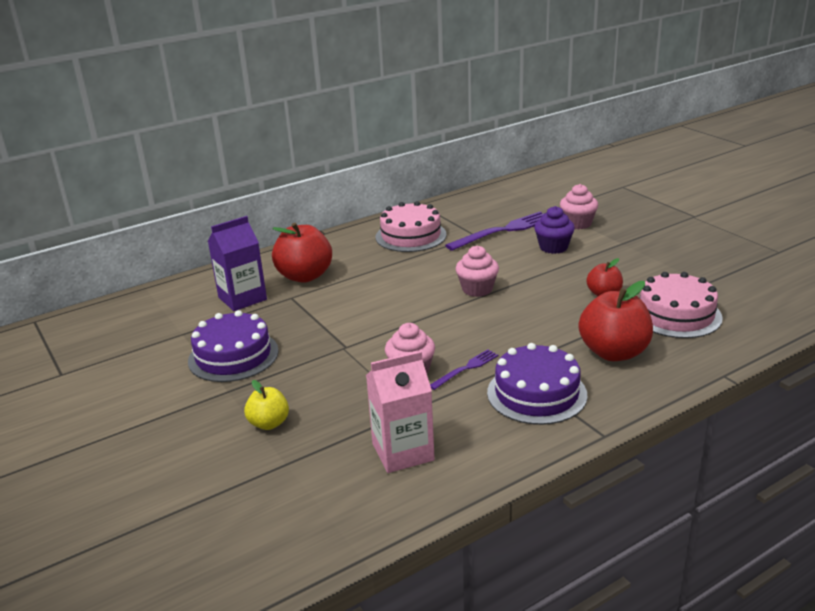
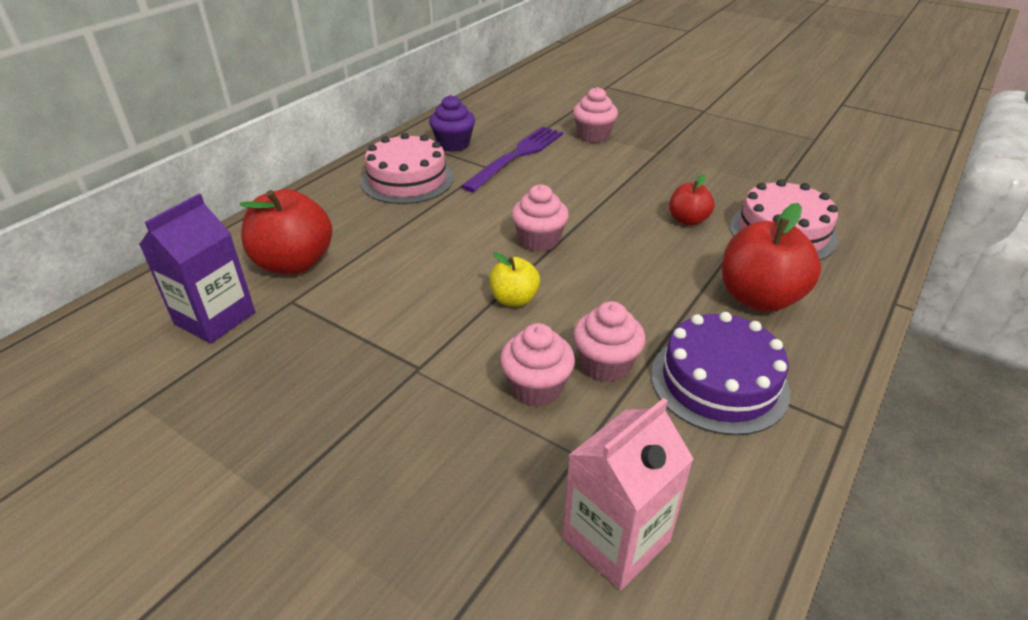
camera: 25 degrees left, 10 degrees up
purple cake [188,310,279,382] -> none
yellow apple [244,380,289,430] -> yellow apple moved to [489,252,540,307]
purple fork [430,349,499,390] -> pink cupcake [573,301,646,382]
purple cupcake [534,206,575,254] -> purple cupcake moved to [429,95,475,152]

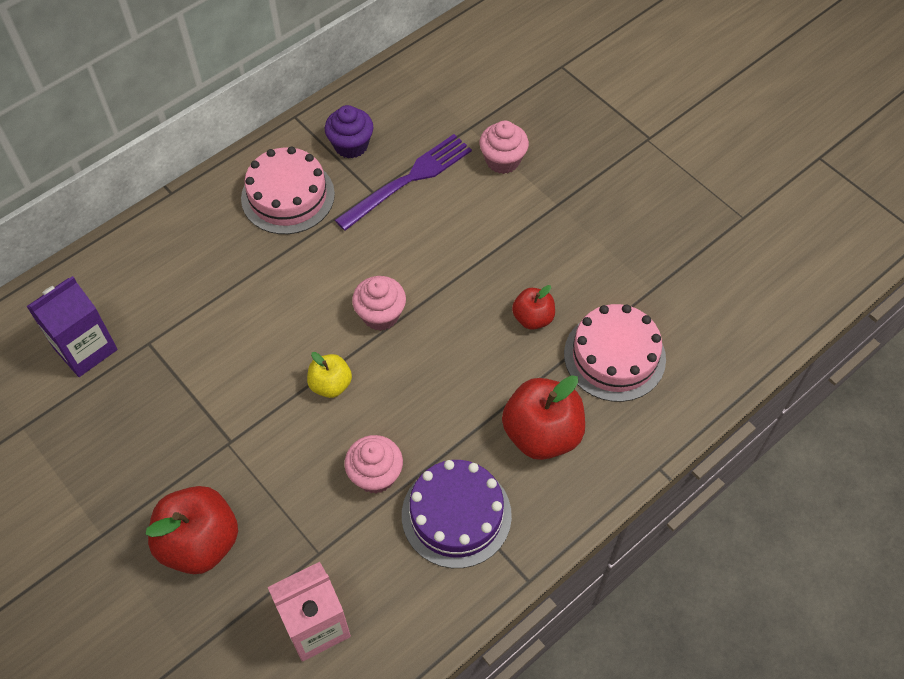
camera: 15 degrees right, 20 degrees up
red apple [240,189,332,274] -> red apple moved to [146,486,238,574]
pink cupcake [500,323,575,407] -> none

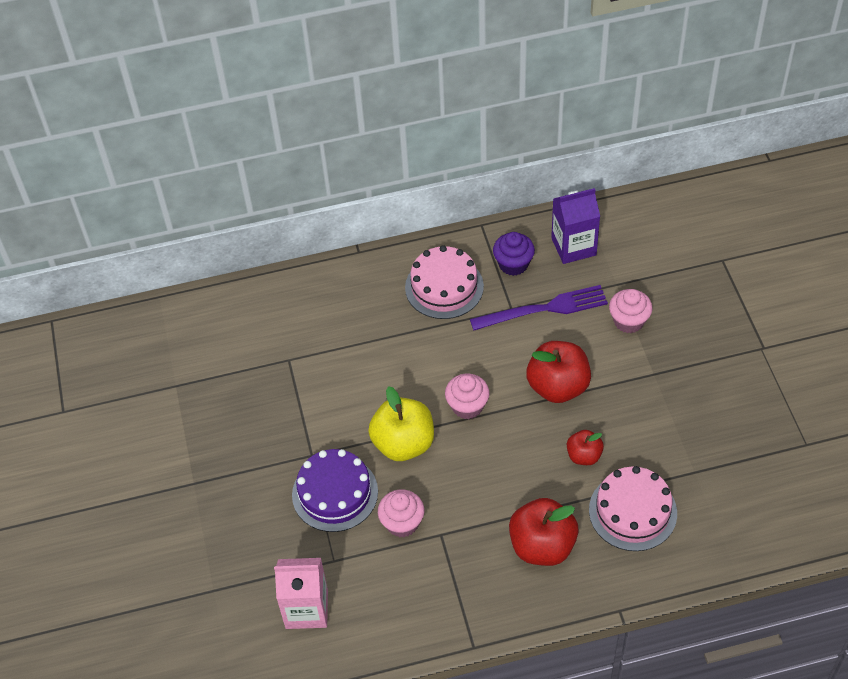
camera: 30 degrees right, 5 degrees down
purple carton [26,276,118,377] -> purple carton moved to [551,188,600,264]
red apple [146,486,238,574] -> red apple moved to [526,341,591,403]
yellow apple [307,352,352,398] -> yellow apple [368,386,434,461], size x1.80
purple cake [402,460,512,568] -> purple cake moved to [292,449,378,532]

